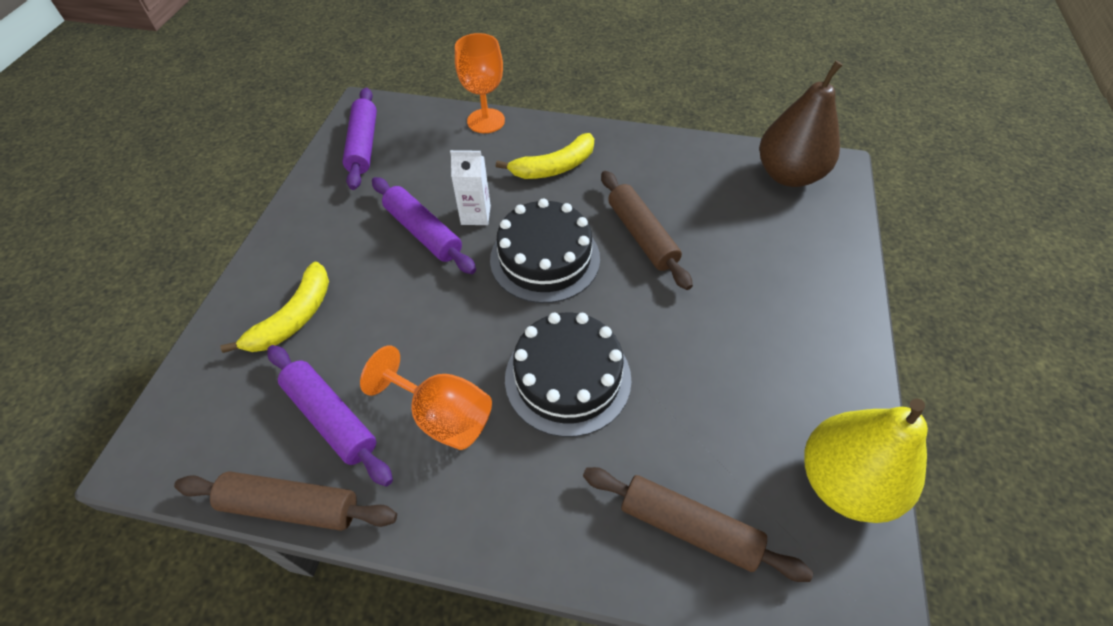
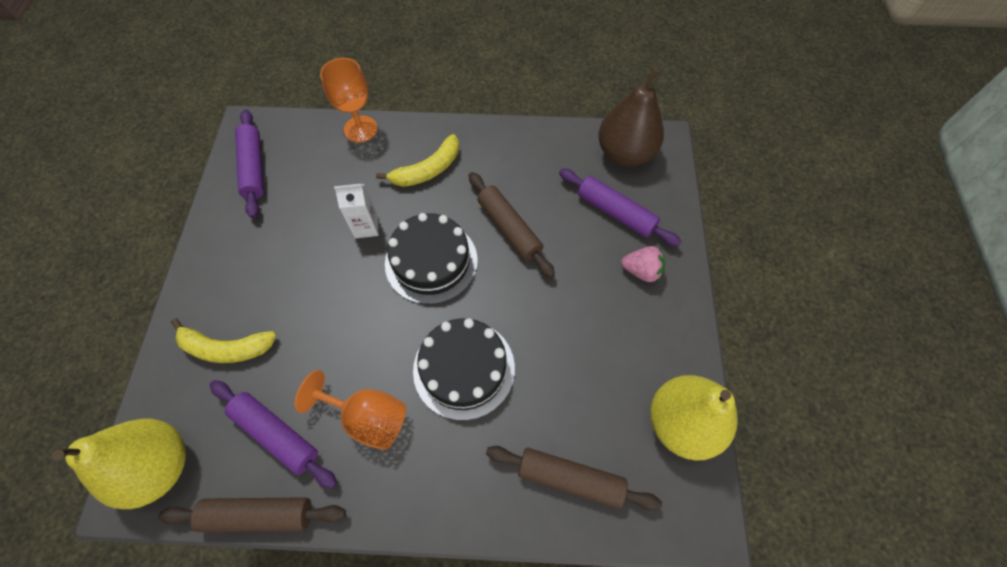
camera: 10 degrees left, 10 degrees up
yellow banana [220,262,329,353] -> yellow banana turned 75 degrees clockwise [171,318,276,363]
purple rolling pin [372,177,476,274] -> purple rolling pin moved to [559,168,682,247]
none -> yellow pear [52,418,186,509]
none -> pink strawberry [621,246,665,282]

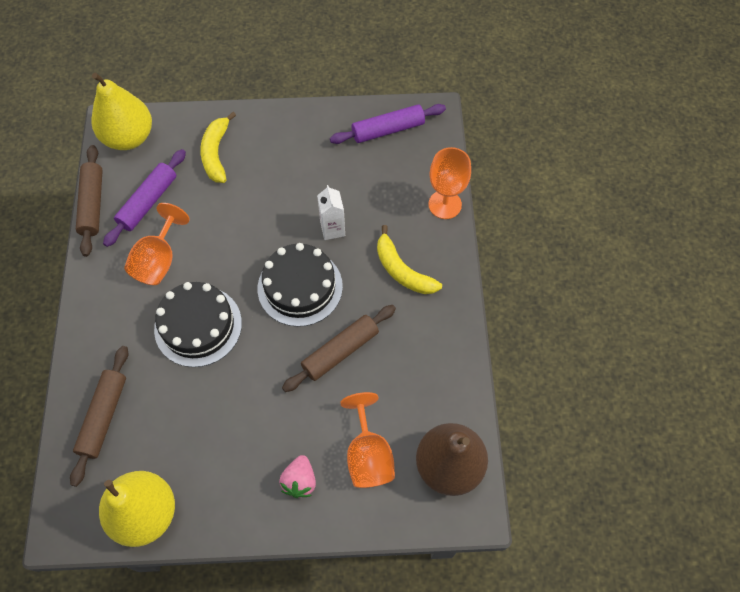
camera: 85 degrees right, 0 degrees up
purple rolling pin [559,168,682,247] -> orange goblet [340,392,395,488]

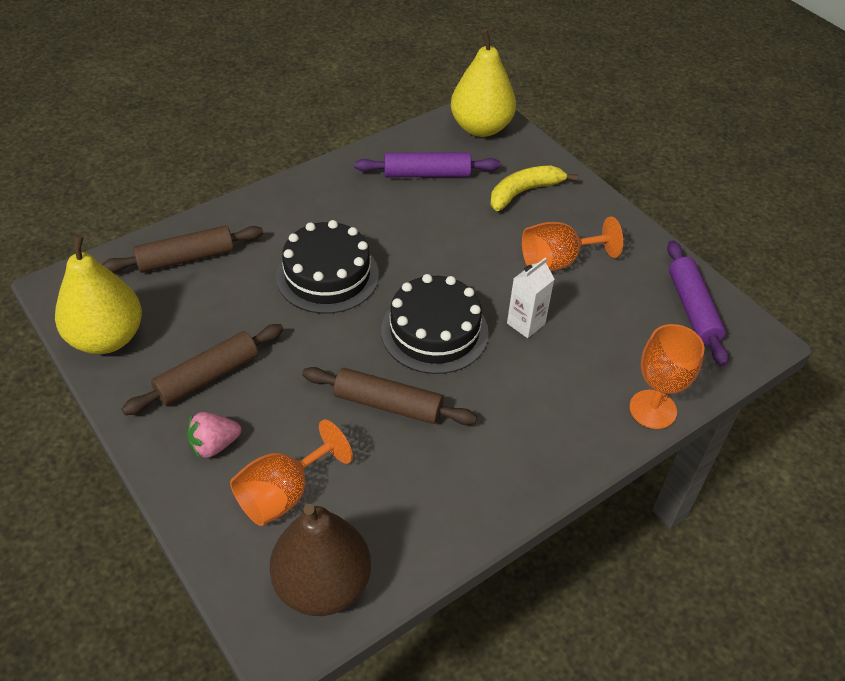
camera: 55 degrees right, 15 degrees down
brown rolling pin [76,145,103,257] -> brown rolling pin moved to [122,324,284,415]
orange goblet [124,203,190,285] -> orange goblet moved to [522,216,623,271]
purple rolling pin [330,104,446,144] -> purple rolling pin turned 45 degrees clockwise [667,240,729,366]
yellow banana [377,225,442,294] -> none

